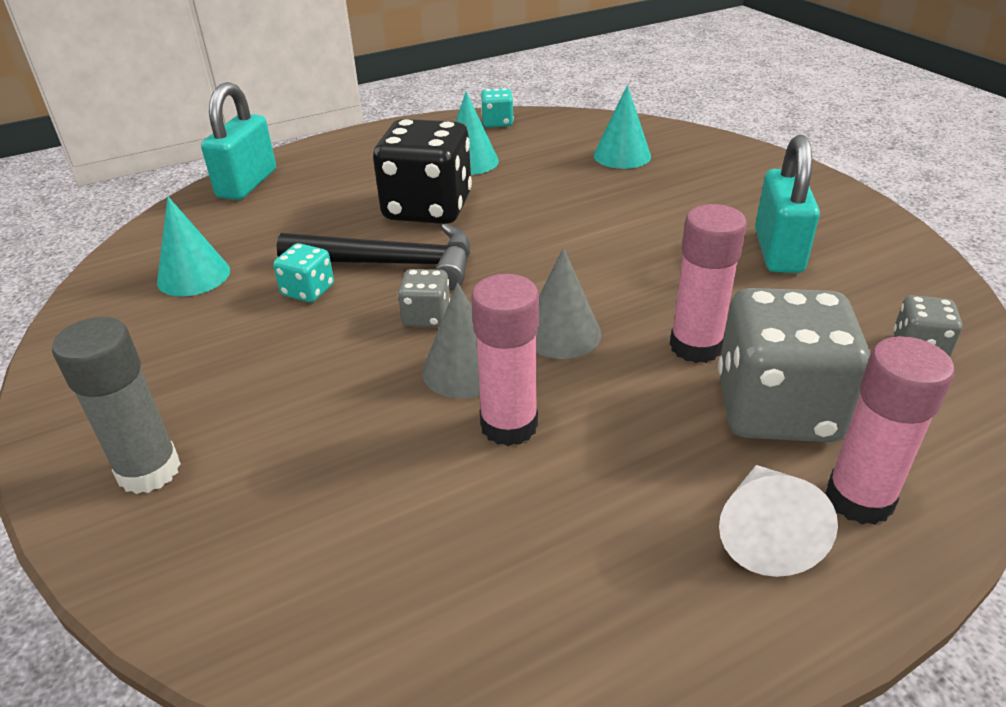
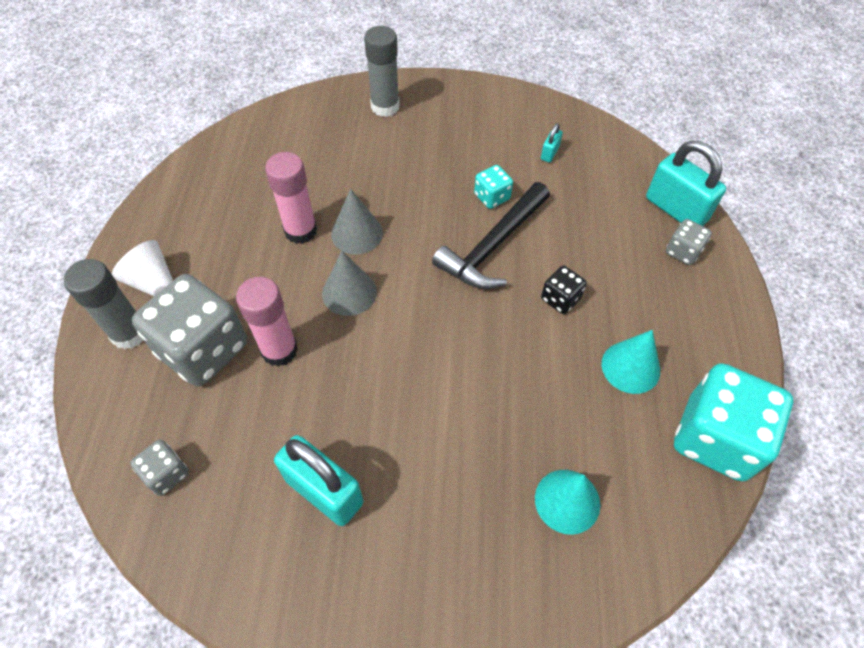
camera: 120 degrees right, 20 degrees up
turquoise cone [157,197,230,297] -> turquoise padlock [541,123,563,162]
black dice [373,119,472,224] -> black dice [541,266,587,314], size x0.46
grey dice [398,269,450,327] -> grey dice moved to [666,219,712,265]
turquoise dice [481,88,514,127] -> turquoise dice [674,363,793,481], size x2.16
pink glue stick [825,336,955,525] -> grey glue stick [64,259,144,349]

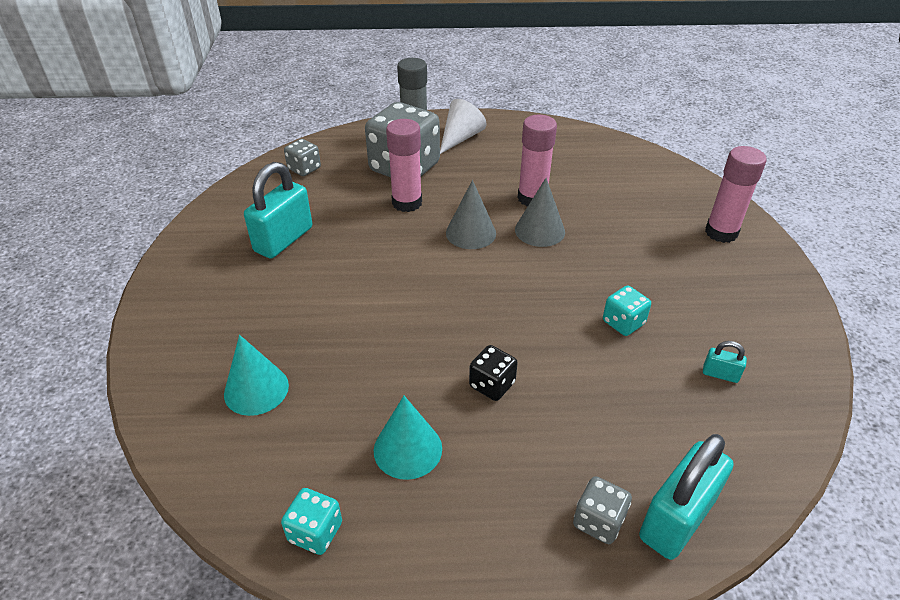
camera: 85 degrees right, 15 degrees down
grey glue stick [364,26,400,117] -> pink glue stick [705,146,767,243]
black hammer [432,182,550,289] -> none
turquoise dice [674,363,793,481] -> turquoise dice [281,488,342,555], size x0.46

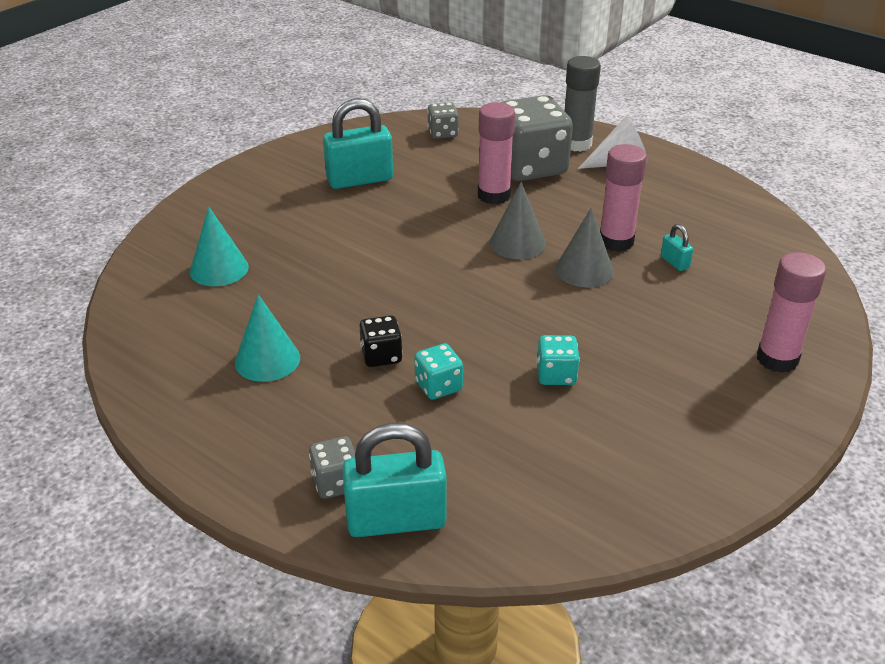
camera: 40 degrees right, 5 degrees down
turquoise dice [281,488,342,555] -> turquoise dice moved to [414,343,463,400]
turquoise padlock [703,341,747,383] -> turquoise padlock moved to [661,224,693,271]

